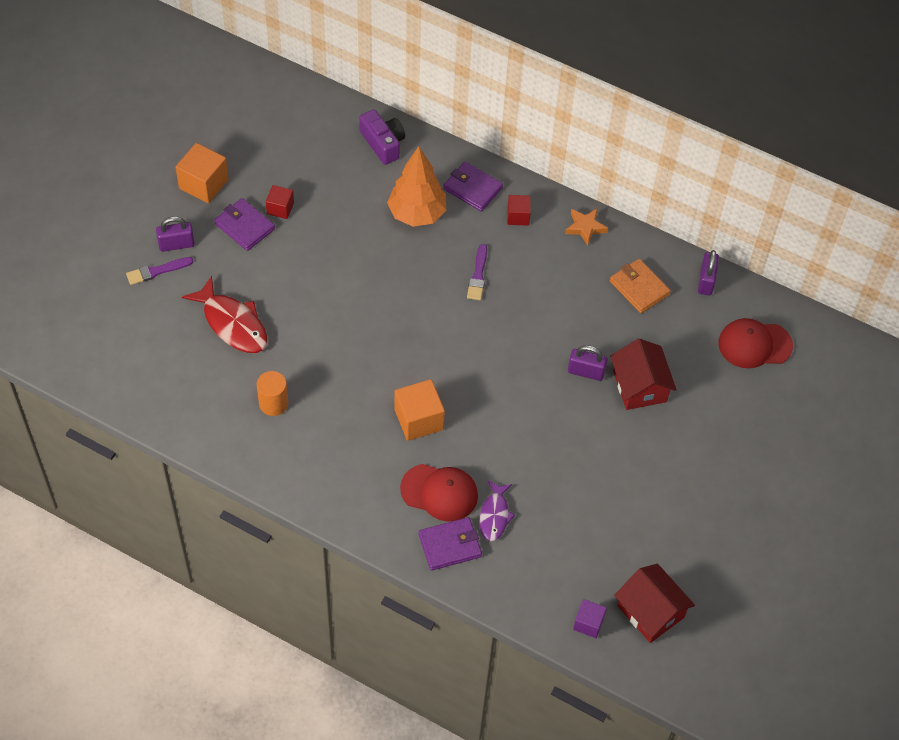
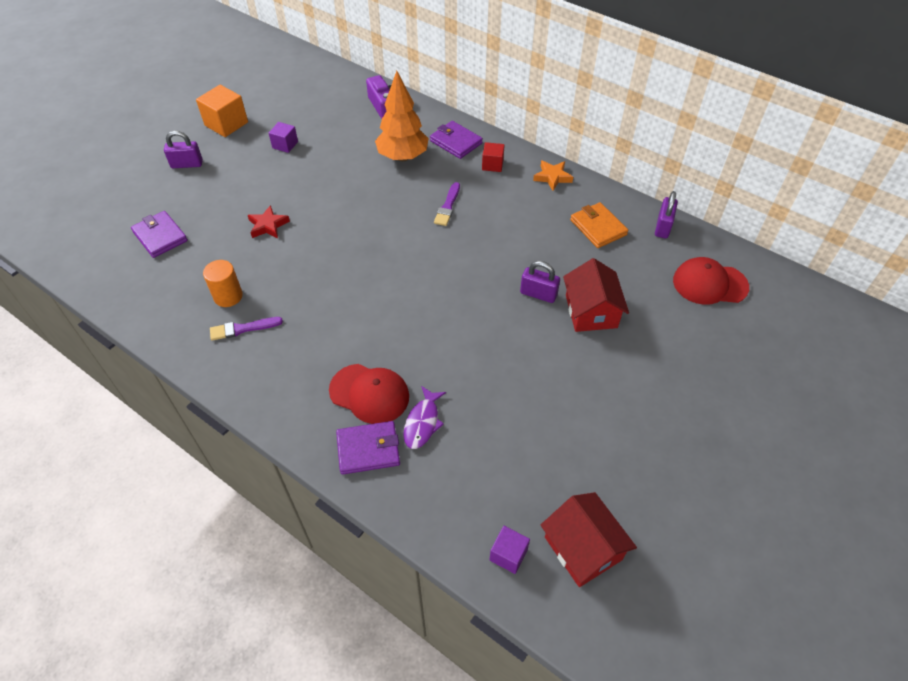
camera: 10 degrees right, 5 degrees down
purple brush [126,257,193,285] -> purple brush moved to [210,317,283,341]
red fish [182,276,268,353] -> none
purple wallet [214,198,275,251] -> purple wallet moved to [131,211,188,258]
red cube [266,185,294,219] -> purple cube [269,122,298,153]
orange cube [395,379,445,441] -> none
none -> red star [248,205,290,239]

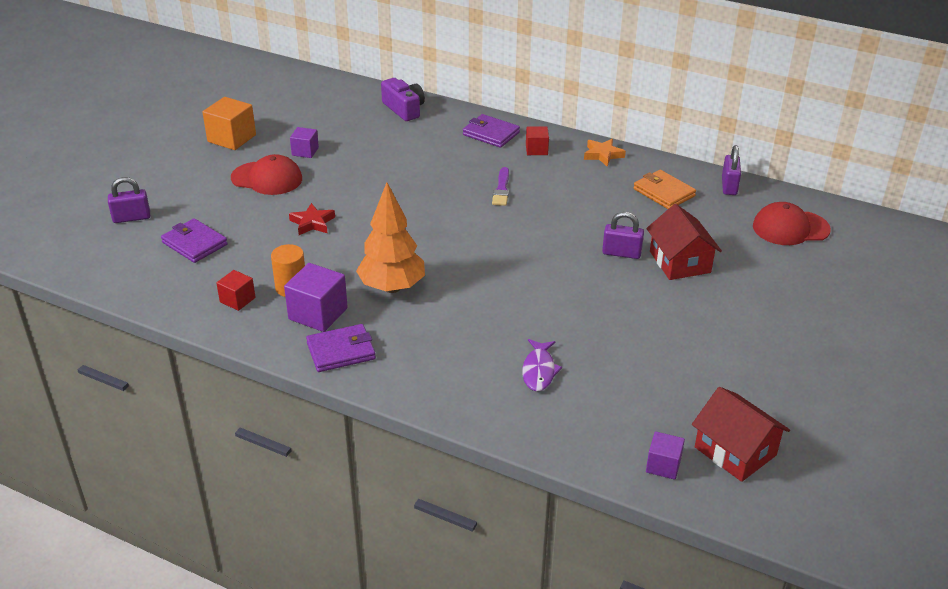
camera: 10 degrees left, 15 degrees down
purple padlock [164,131,203,168] -> purple padlock moved to [108,177,150,223]
purple brush [210,317,283,341] -> purple cube [284,263,348,332]
red cap [329,364,409,424] -> red cap moved to [231,154,302,195]
purple wallet [336,421,400,474] -> purple wallet moved to [306,324,376,372]
orange tree [375,71,429,161] -> orange tree moved to [356,182,425,293]
none -> red cube [216,270,255,311]

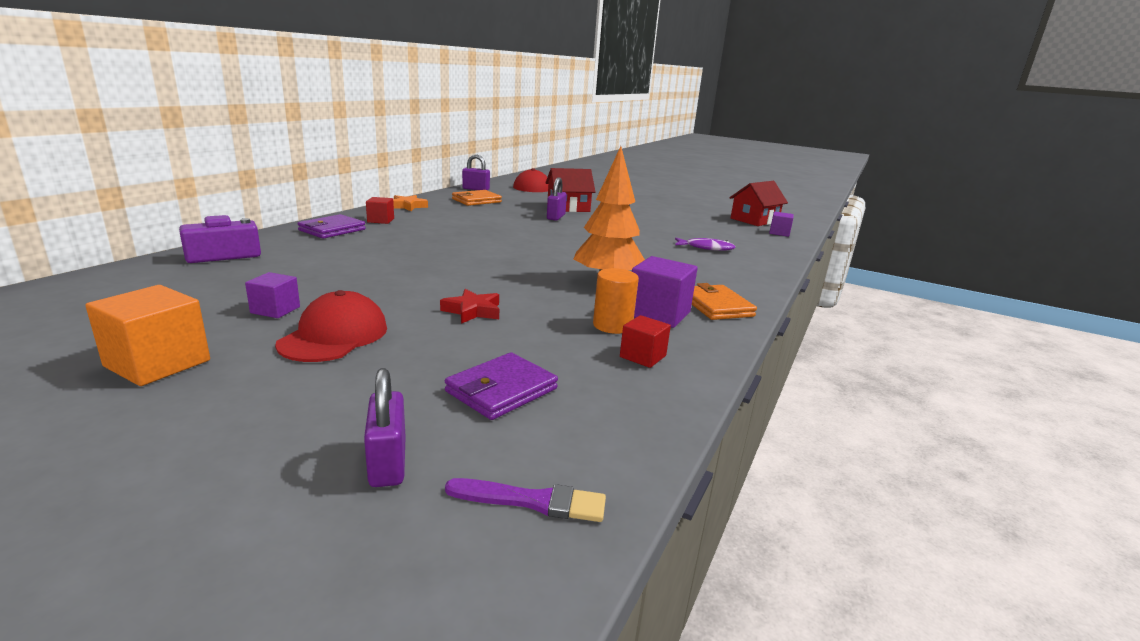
camera: 90 degrees left, 15 degrees down
purple wallet [306,324,376,372] -> orange wallet [692,283,757,320]
purple brush [492,167,509,206] -> purple brush moved to [445,478,606,522]

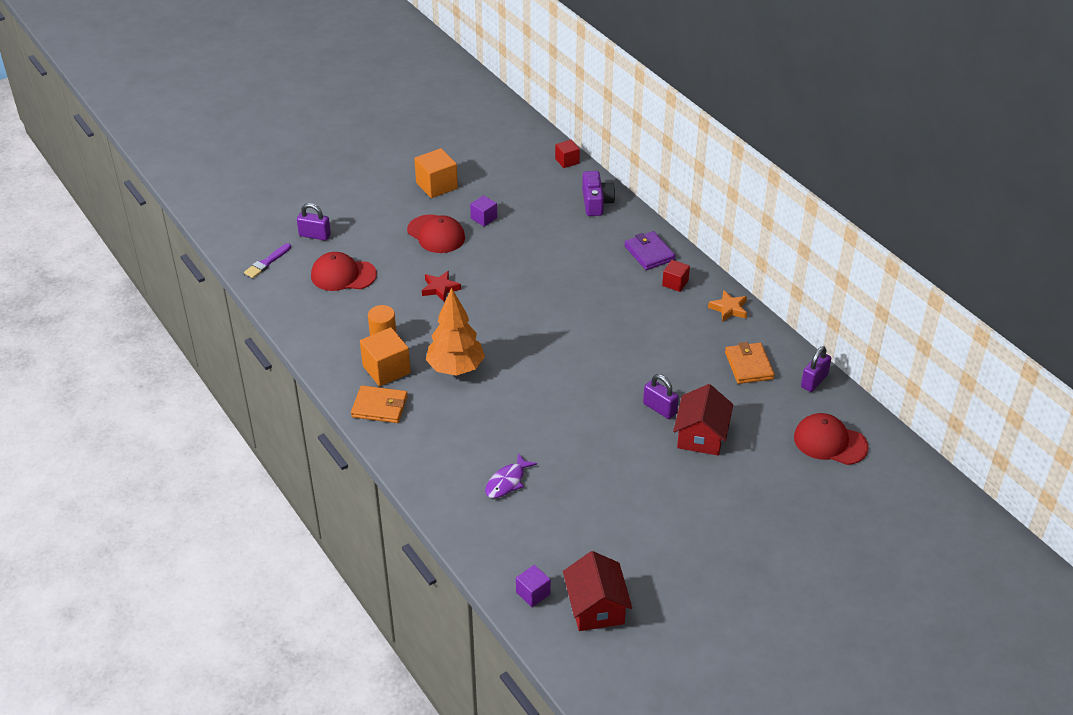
camera: 120 degrees right, 20 degrees up
purple wallet [445,352,558,420] -> red cap [311,252,377,291]
red cube [620,315,671,368] -> red cube moved to [555,140,580,168]
purple cube [632,256,698,328] -> orange cube [360,327,411,386]

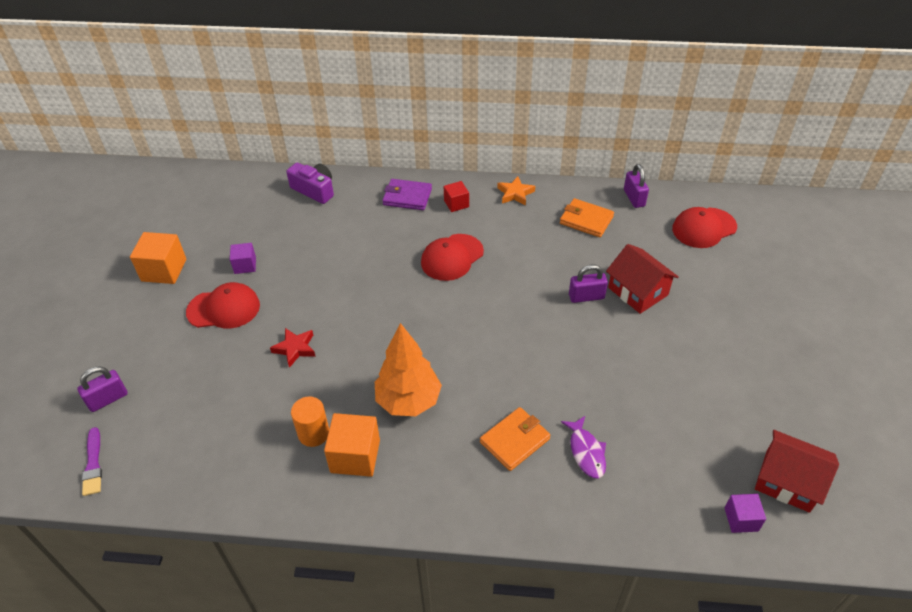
camera: 50 degrees left, 5 degrees up
red cap [311,252,377,291] -> red cap moved to [421,234,484,281]
orange wallet [351,385,408,423] -> orange wallet moved to [480,407,551,471]
red cube [555,140,580,168] -> none

